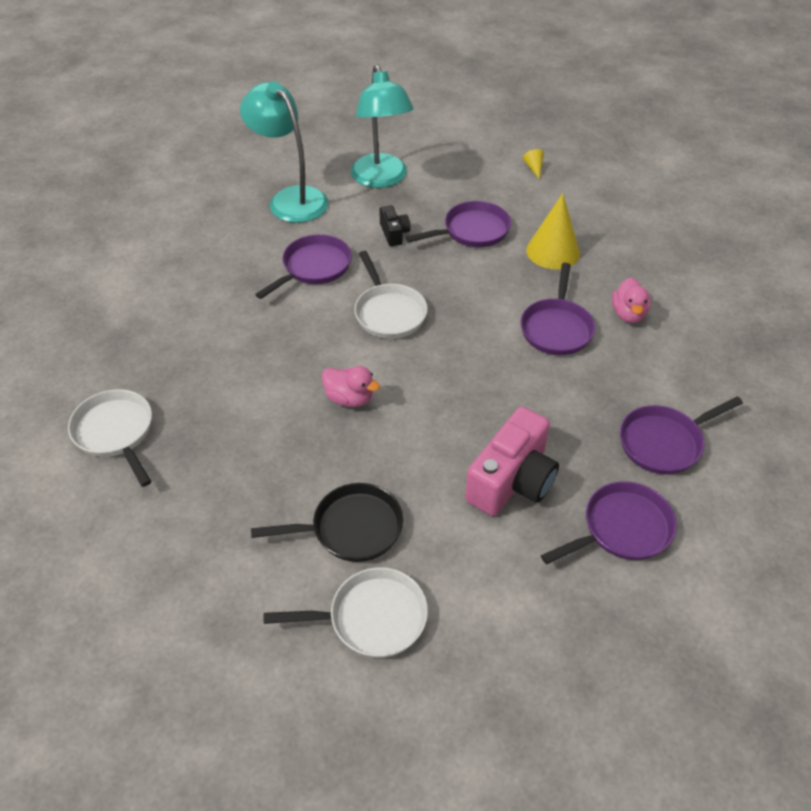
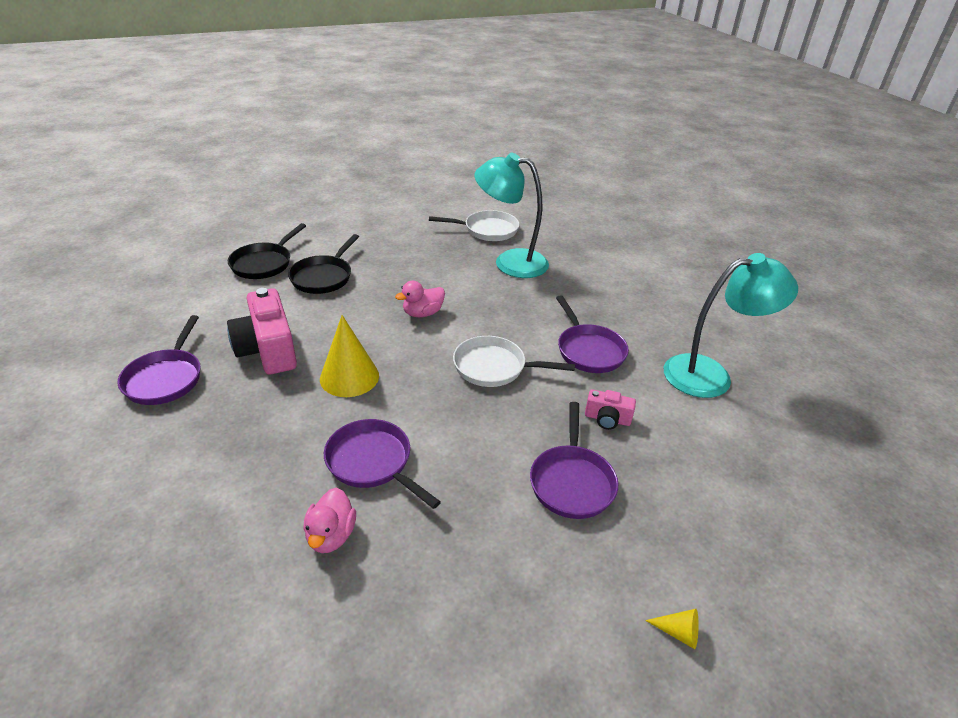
camera: 120 degrees right, 10 degrees down
white pan [264,567,428,658] -> black pan [228,223,306,279]
turquoise lamp [351,64,414,188] -> turquoise lamp moved to [475,153,549,278]
black camera [379,205,410,246] -> pink camera [585,389,636,430]
yellow cone [526,193,580,269] -> yellow cone moved to [320,315,379,397]
pink duck [612,278,651,323] -> pink duck turned 120 degrees counterclockwise [303,487,356,553]
purple pan [620,396,743,475] -> none

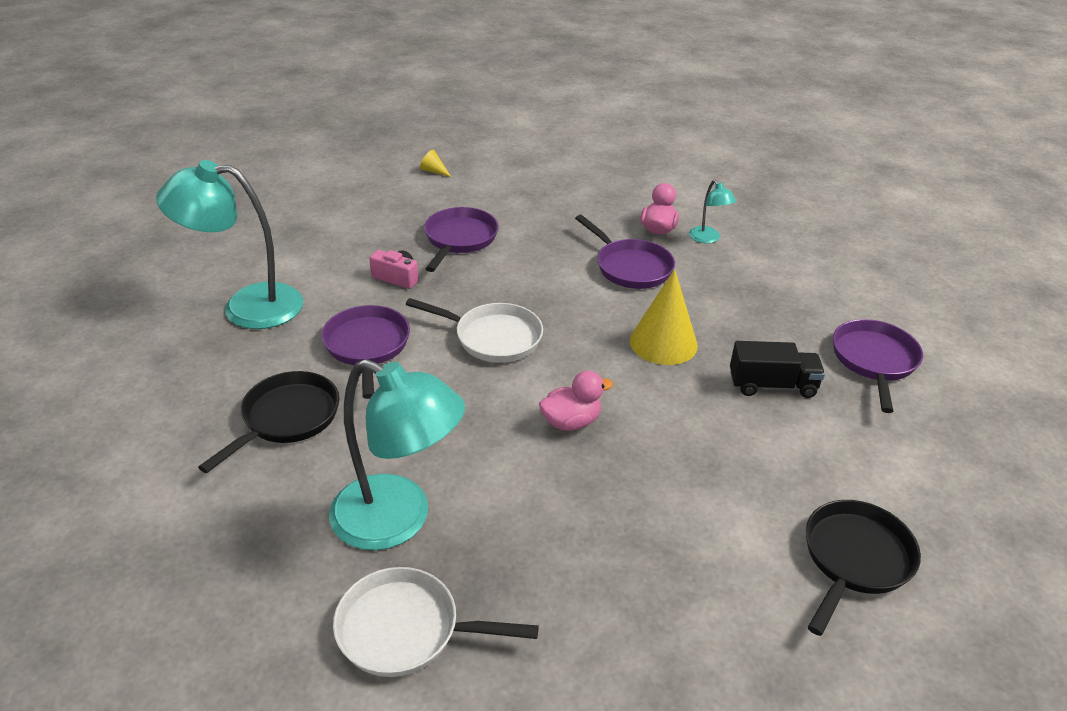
camera: 170 degrees left, 0 degrees up
pink camera [227,288,297,375] -> black truck [730,341,825,398]
black pan [288,234,359,294] -> black pan moved to [198,371,340,473]
none -> turquoise lamp [689,180,736,243]

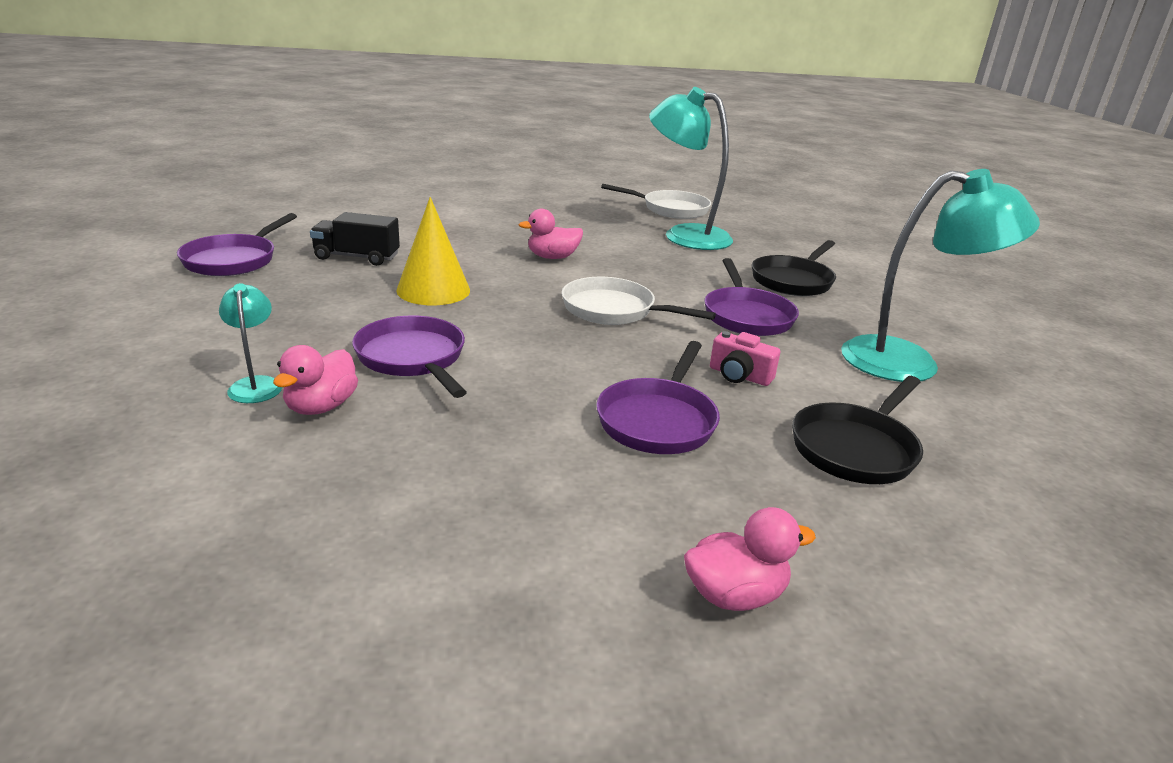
camera: 175 degrees left, 10 degrees down
yellow cone [420,150,451,177] -> pink duck [684,507,816,611]
black pan [806,500,921,636] -> black pan moved to [792,376,923,484]

